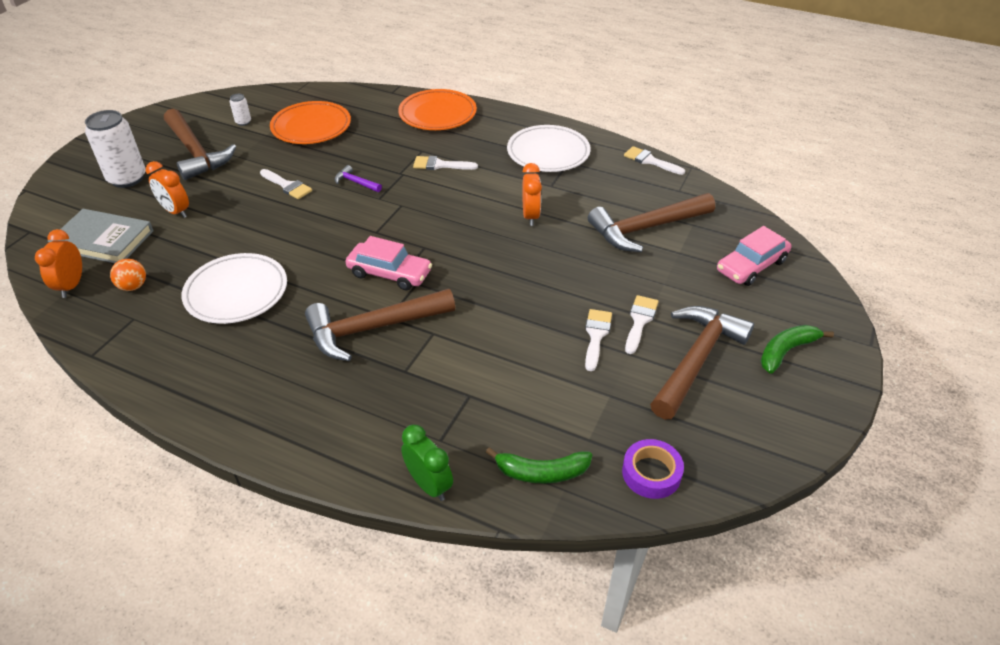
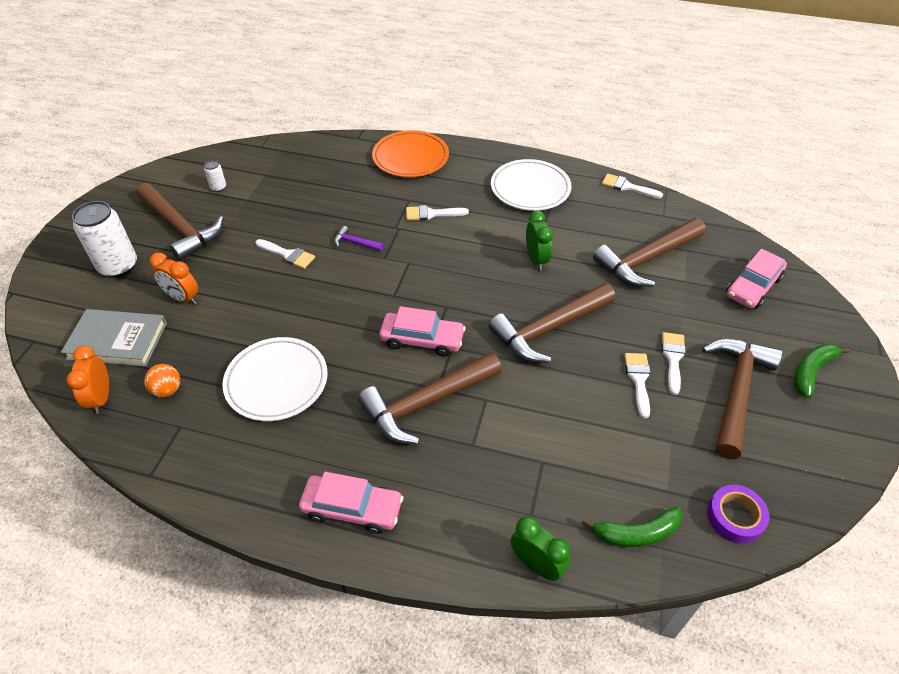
camera: 10 degrees left, 5 degrees up
orange plate [270,101,351,144] -> none
orange clock [522,163,542,226] -> green clock [526,210,553,270]
none -> pink car [299,472,403,534]
none -> brown hammer [489,283,615,363]

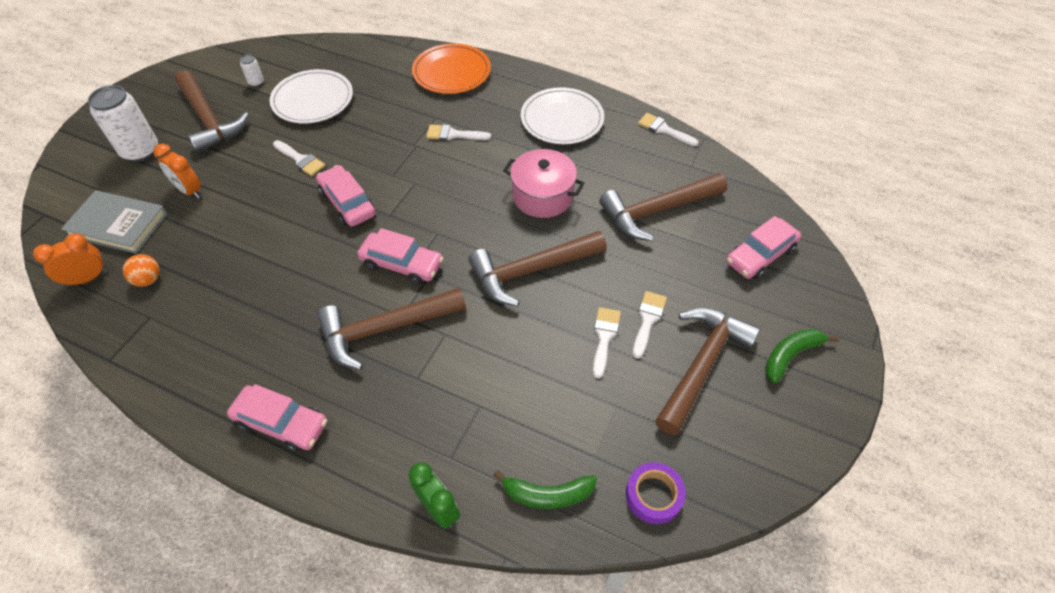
camera: 10 degrees right, 5 degrees up
orange clock [67,346,109,414] -> orange clock turned 60 degrees clockwise [33,233,107,287]
white plate [222,337,328,421] -> white plate moved to [270,69,353,124]
purple hammer [334,226,384,251] -> none
green clock [526,210,553,270] -> pink pot [503,149,585,218]
none -> pink car [316,165,376,227]

